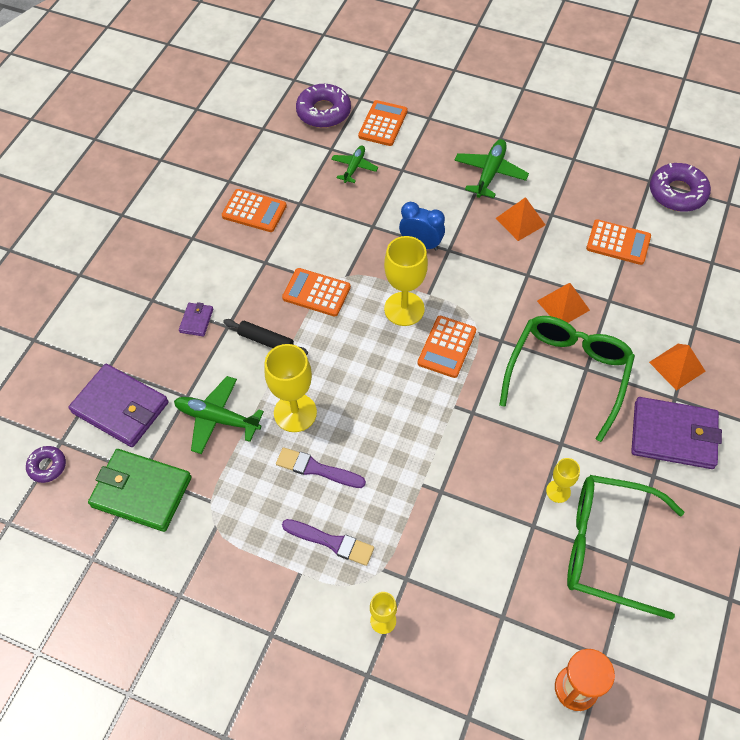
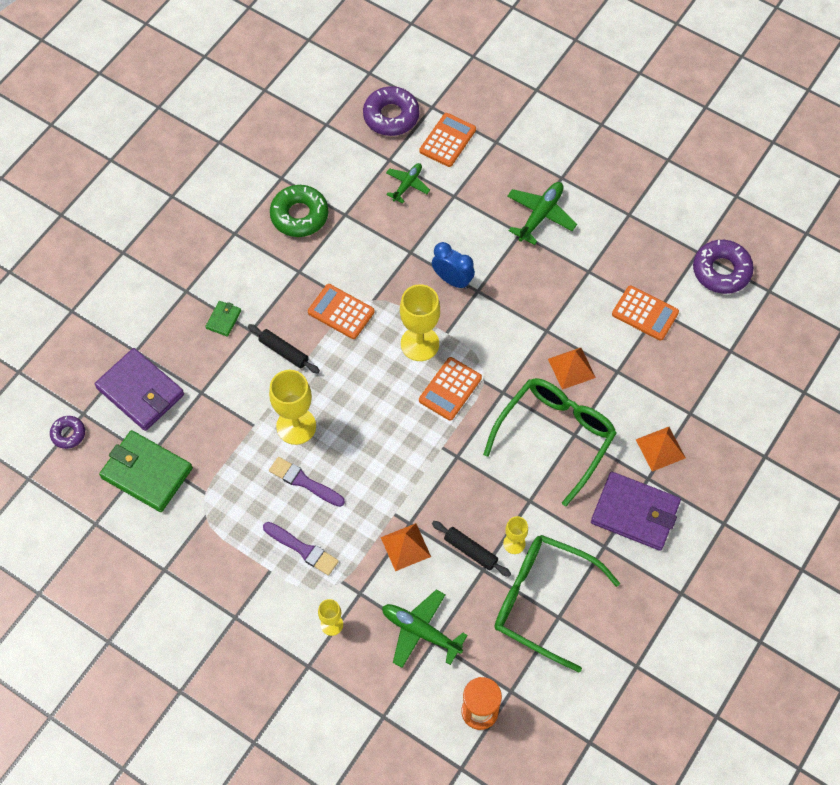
camera: 10 degrees right, 5 degrees up
green plane [174,376,264,454] -> green plane moved to [382,589,468,668]
purple wallet [179,302,213,337] -> green wallet [205,301,241,337]
orange calculator [222,189,287,232] -> green donut [270,185,328,237]
orange pyramid [496,197,545,241] -> orange pyramid moved to [381,523,431,571]
none -> black rolling pin [432,521,511,577]

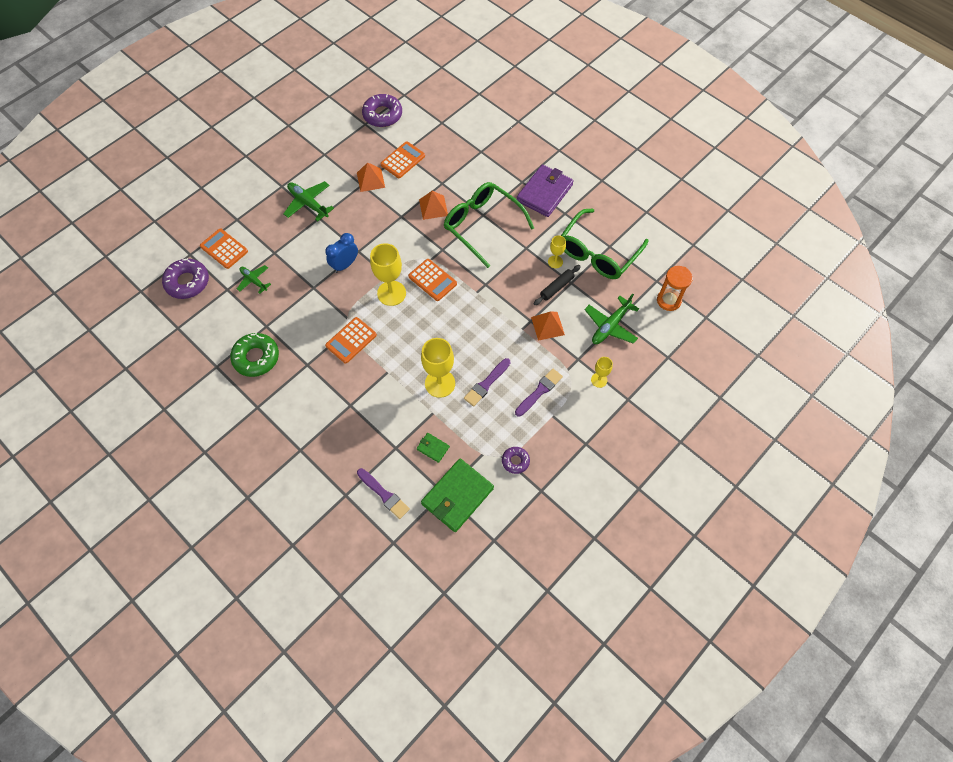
camera: 80 degrees left, 0 degrees up
purple donut [50,416,85,449] -> purple donut moved to [502,447,530,474]
purple wallet [95,348,184,431] -> purple brush [357,468,410,519]
green wallet [205,301,241,337] -> green wallet moved to [417,433,450,463]
black rolling pin [248,324,320,373] -> none
orange pyramid [635,427,686,471] -> orange pyramid moved to [357,162,385,192]

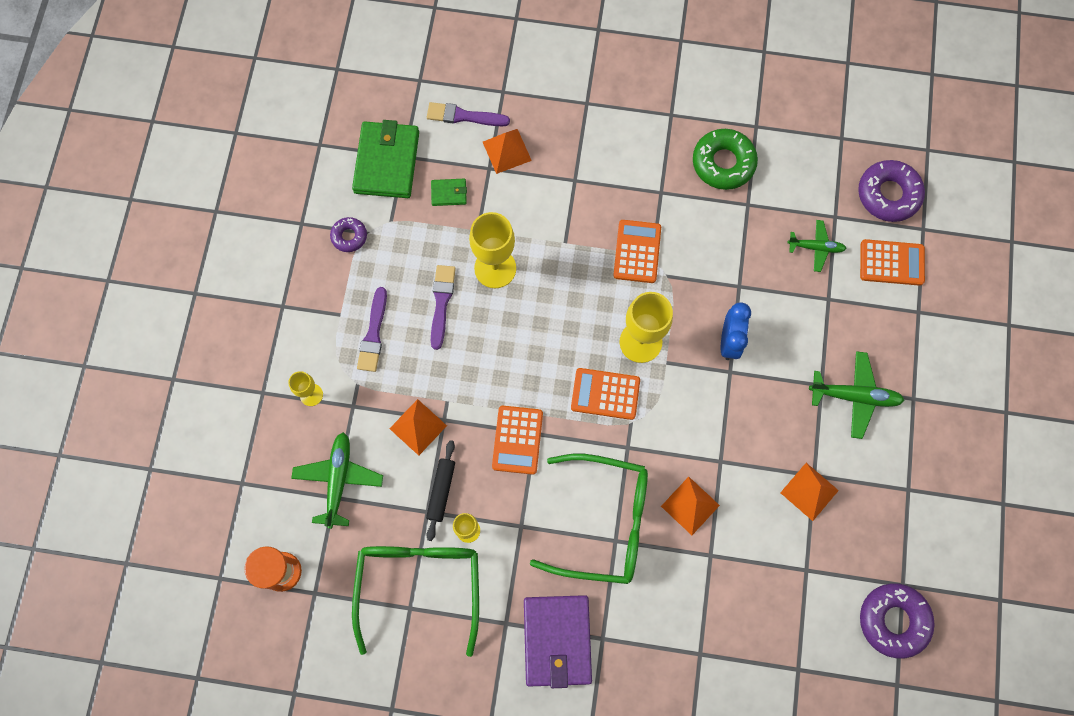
camera: 145 degrees right, 10 degrees up
orange calculator [380,141,425,178] -> orange calculator moved to [492,406,543,475]
none -> orange pyramid [483,129,532,174]

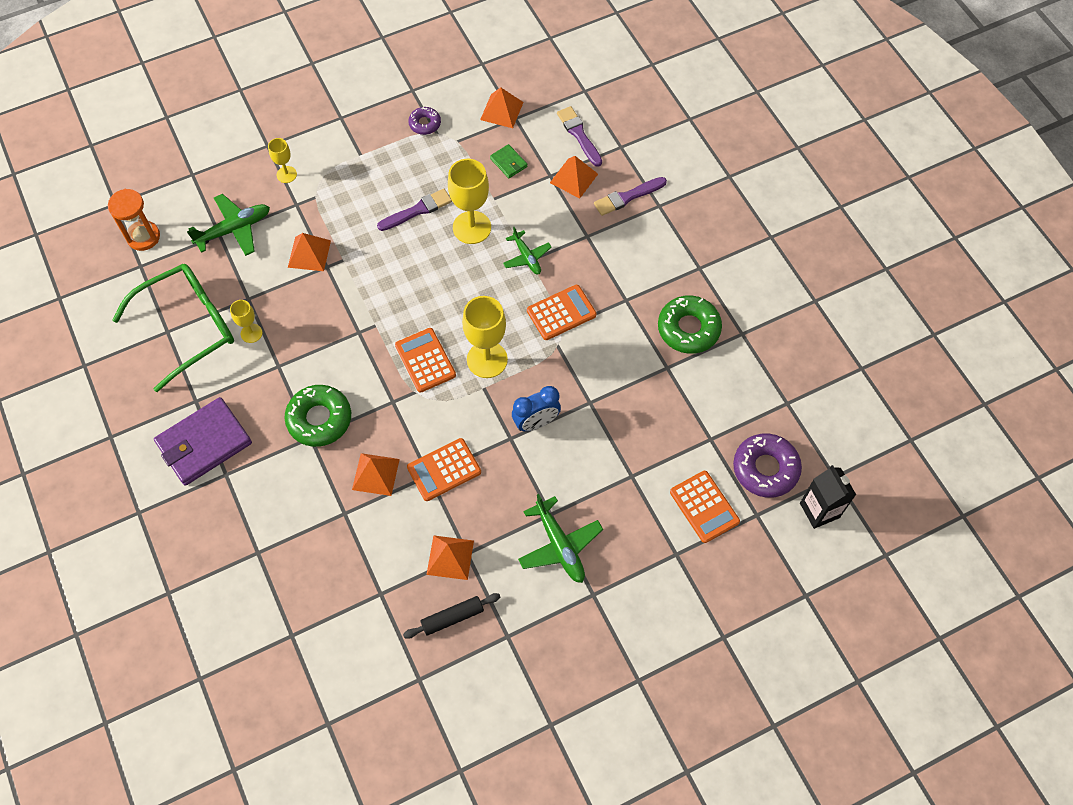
camera: 55 degrees right, 10 degrees down
green wallet [352,120,419,198] -> orange pyramid [480,88,523,128]
purple brush [357,287,387,372] -> purple brush moved to [594,177,667,216]
black rolling pin [426,440,455,541] -> black rolling pin moved to [403,593,500,639]
orange calculator [492,406,543,475] -> orange calculator moved to [407,438,481,501]
green glasses [530,454,648,584] -> green donut [285,385,351,447]
green plane [787,220,847,272] -> green plane moved to [503,227,552,275]
purple donut [860,583,935,658] -> none
none -> black carton [800,465,856,529]

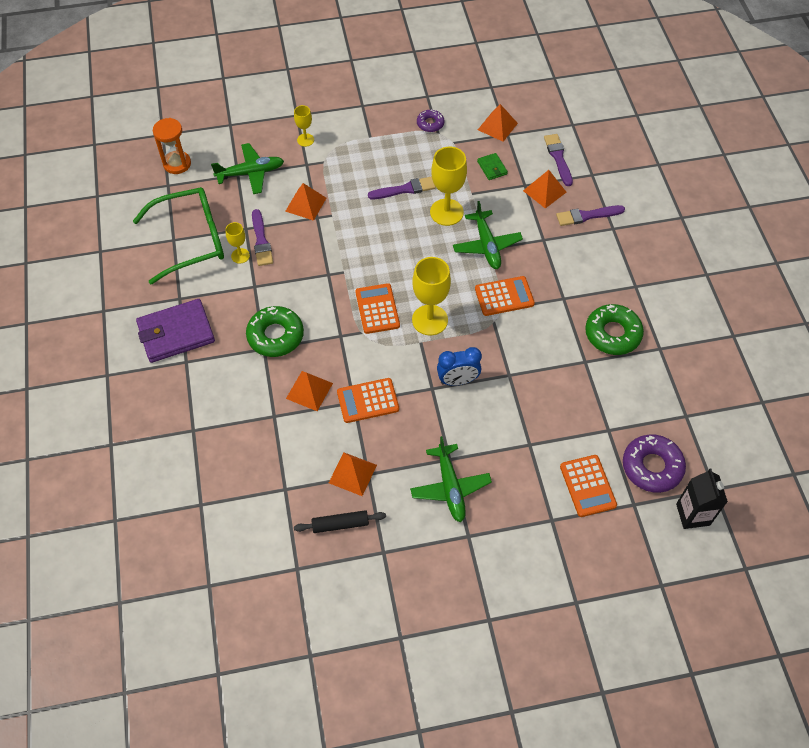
camera: 15 degrees right, 5 degrees down
green plane [503,227,552,275] -> green plane [453,201,523,269], size x1.55
none -> purple brush [252,209,273,266]

